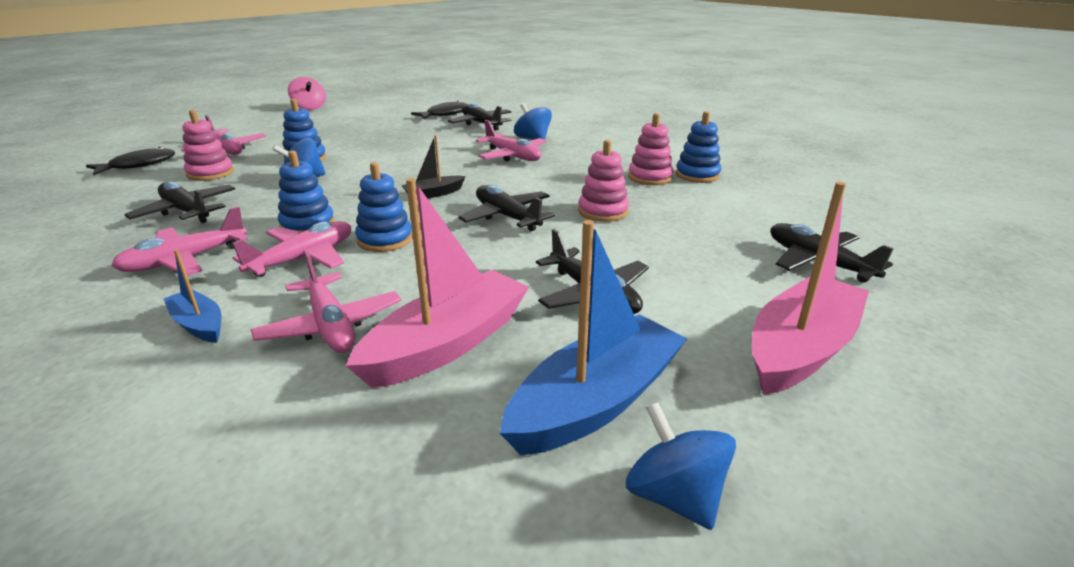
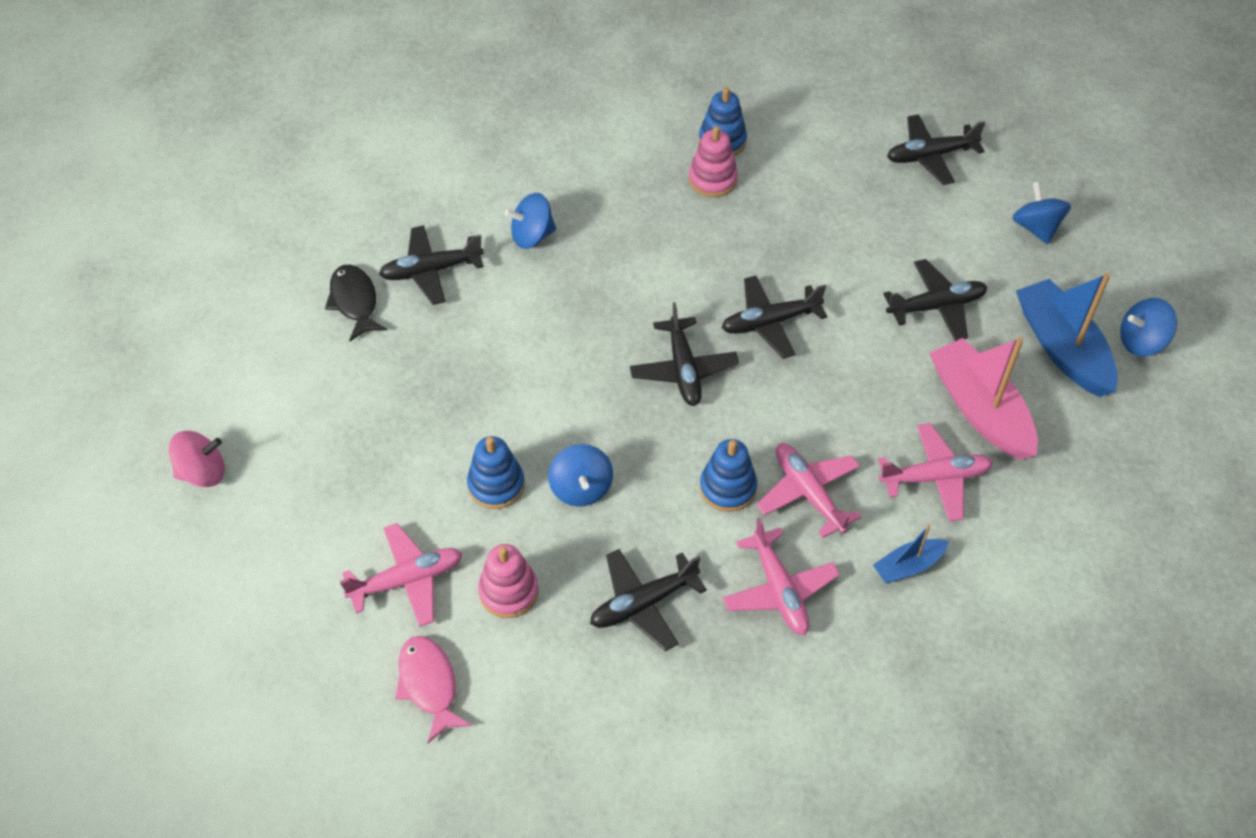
camera: 70 degrees left, 25 degrees up
black fish [86,147,175,175] -> pink fish [395,636,472,743]
blue stacking toy [355,162,413,252] -> none
black boat [402,135,465,200] -> black plane [630,302,739,406]
pink plane [476,120,546,161] -> none
pink stacking toy [578,140,629,222] -> none
pink boat [752,182,869,395] -> blue spinning top [1013,182,1071,244]

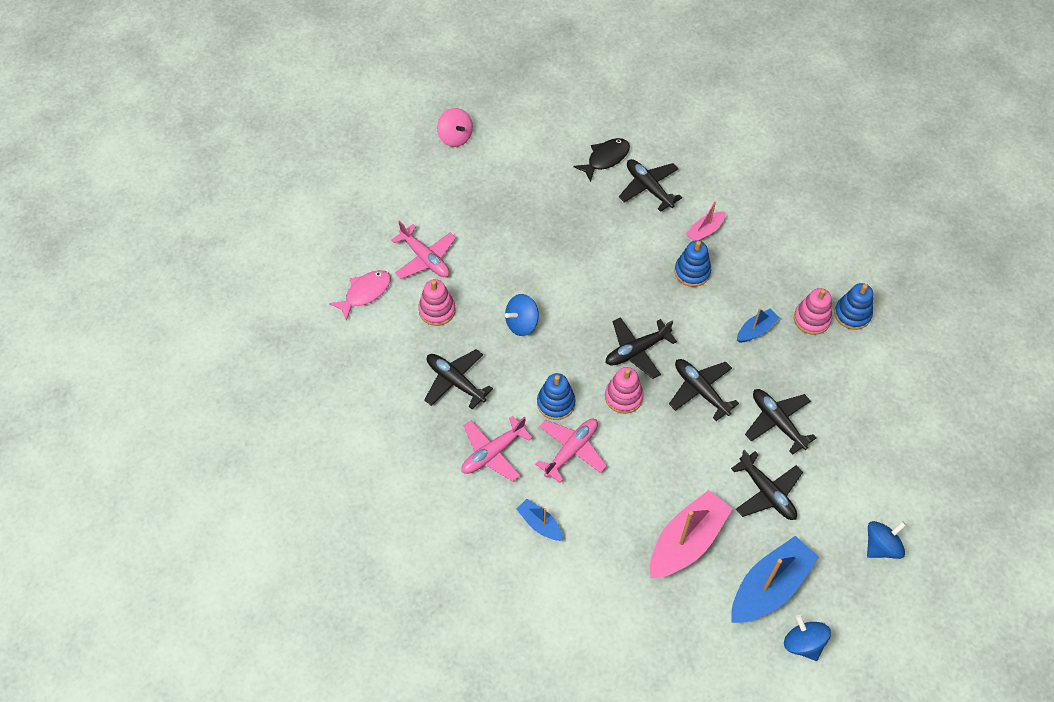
camera: 70 degrees right, 5 degrees up
blue stacking toy [467,436,525,509] -> blue stacking toy moved to [674,240,711,287]
blue spinning top [504,193,556,249] -> pink boat [685,201,726,241]
pink plane [878,423,993,521] -> none
black plane [887,114,985,185] -> black plane moved to [745,389,817,455]
none -> pink stacking toy [605,367,644,414]
none -> blue boat [737,308,780,343]

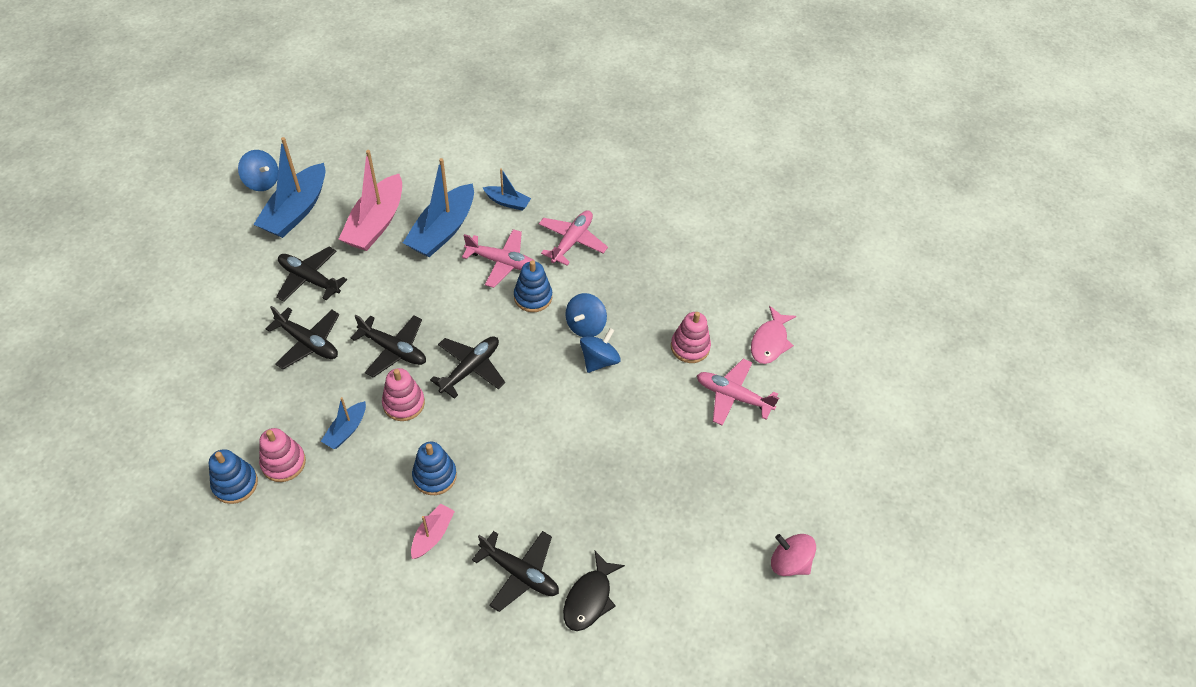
camera: 155 degrees right, 5 degrees down
black plane [424,349,493,410] -> none
pink plane [535,419,607,483] -> pink plane turned 90 degrees counterclockwise [462,229,536,288]
pink stacking toy [605,367,644,414] -> pink stacking toy moved to [382,368,425,421]
blue spinning top [867,521,906,559] -> blue spinning top moved to [565,293,607,337]
none -> blue boat [403,158,474,257]

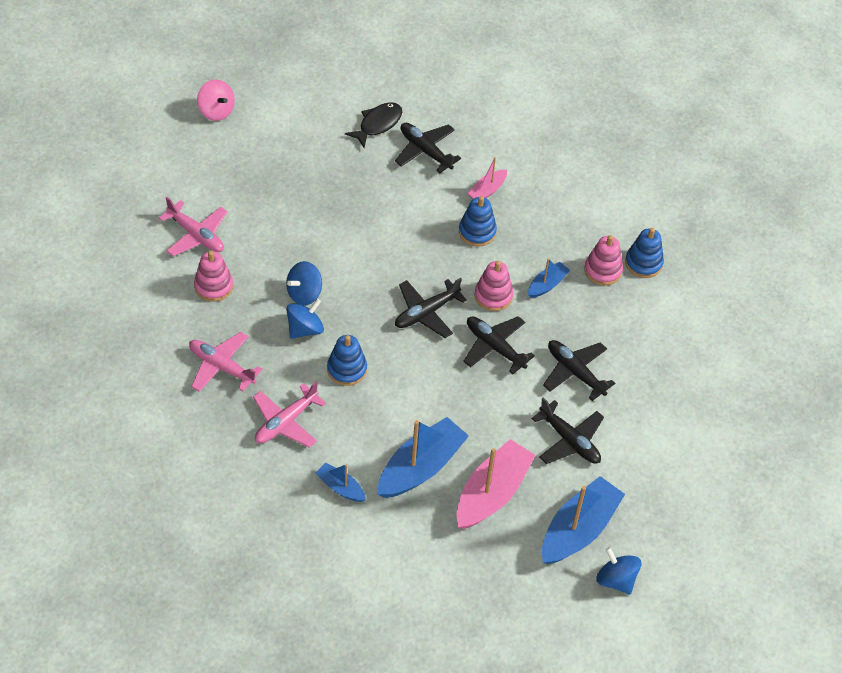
camera: 165 degrees left, 0 degrees up
pink plane [462,229,536,288] -> pink plane moved to [189,332,263,392]
pink fish [751,306,796,364] -> none

